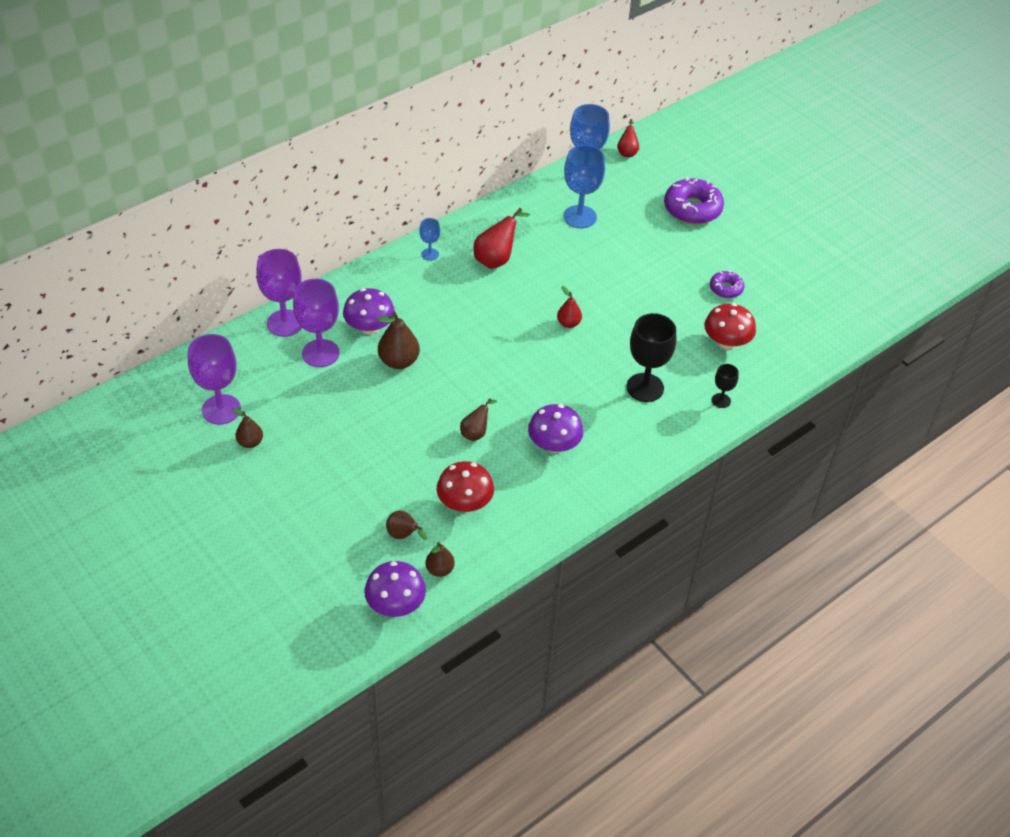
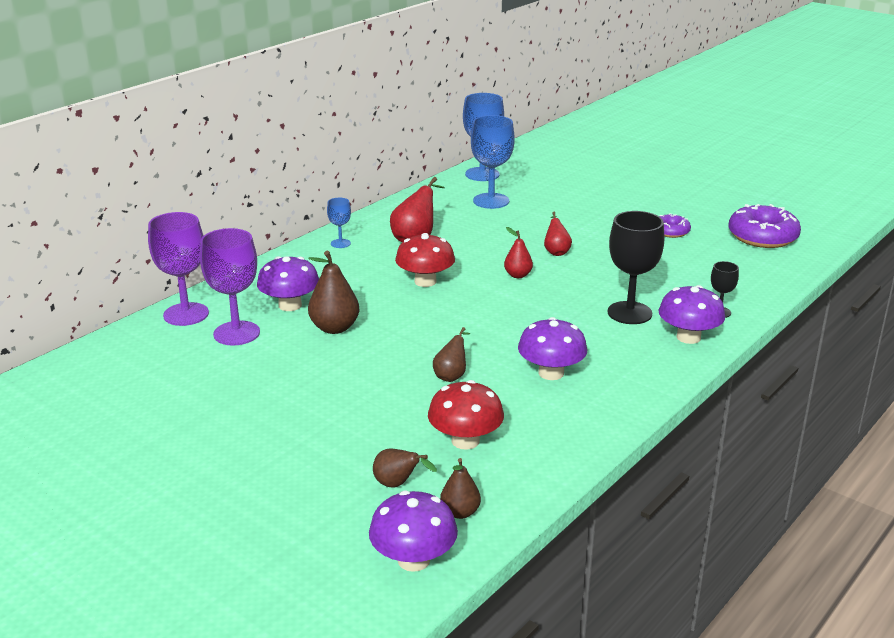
camera: 10 degrees left, 20 degrees down
purple goblet [188,334,241,425] -> none
brown pear [232,408,263,448] -> none
red pear [617,119,639,157] -> red pear moved to [544,212,572,256]
purple donut [664,177,724,224] -> purple donut moved to [729,204,801,248]
red mushroom [704,303,756,350] -> red mushroom moved to [395,233,455,287]
none -> purple mushroom [659,285,725,344]

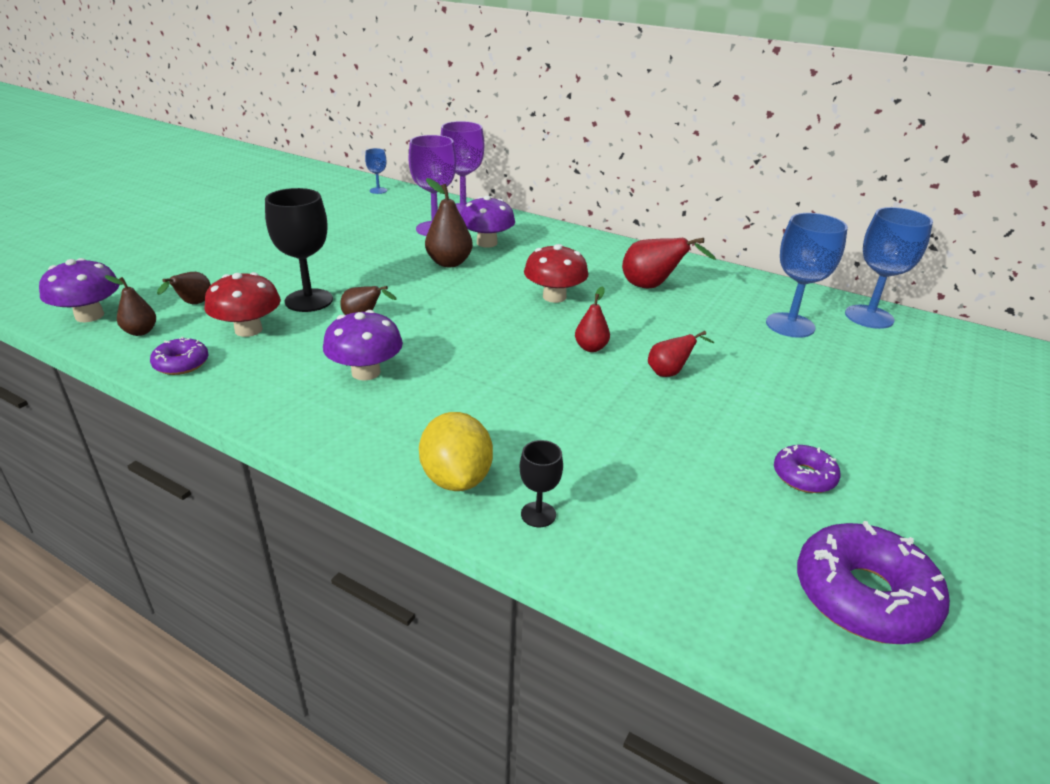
camera: 80 degrees right, 5 degrees up
blue goblet [327,198,351,248] -> blue goblet moved to [365,148,387,194]
black goblet [607,211,664,324] -> black goblet moved to [265,188,333,312]
purple mushroom [659,285,725,344] -> yellow lemon [419,412,493,491]
none -> purple donut [150,337,208,375]

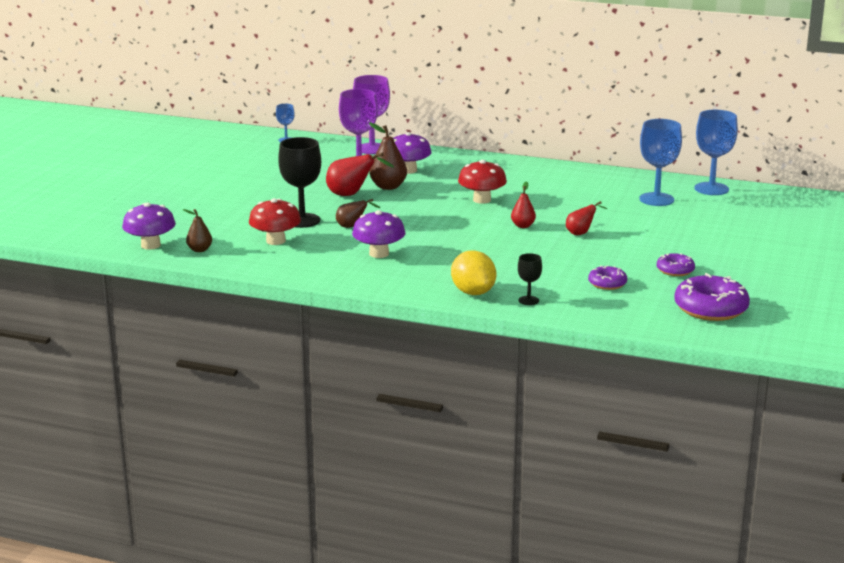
camera: 10 degrees left, 10 degrees down
purple donut [150,337,208,375] -> purple donut moved to [588,265,627,290]
brown pear [157,272,211,304] -> none
red pear [622,238,716,289] -> red pear moved to [326,152,394,196]

